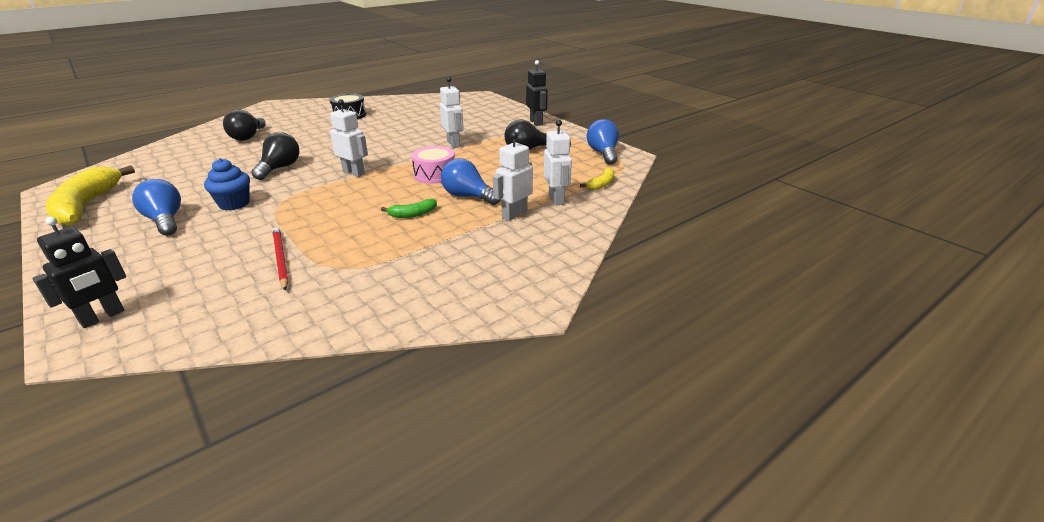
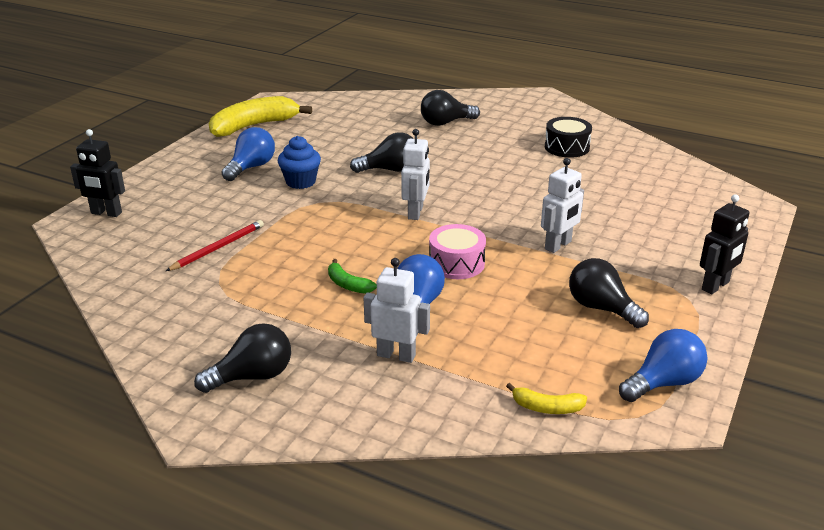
camera: 65 degrees right, 0 degrees up
white robot [544,120,572,206] -> none
none -> black light bulb [194,323,291,393]

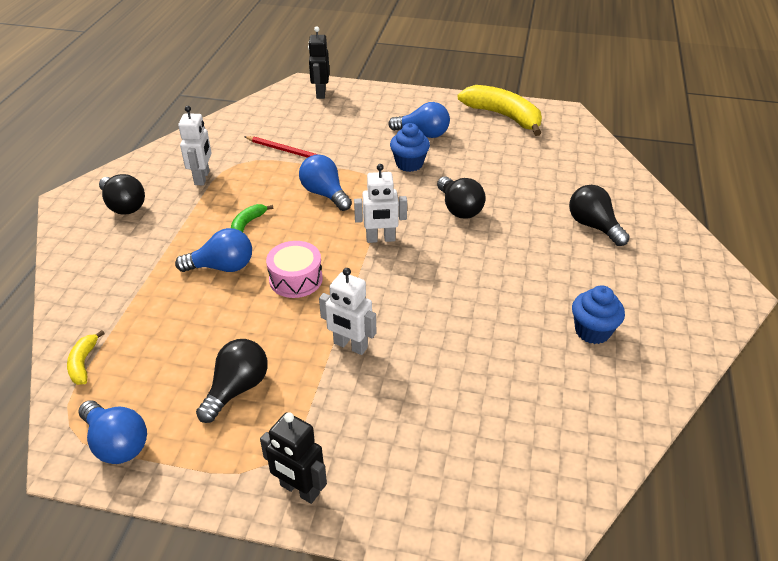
camera: 75 degrees right, 10 degrees up
white robot [364,258,430,363] -> white robot moved to [178,106,212,185]
black drum [545,117,592,158] -> blue cupcake [572,286,625,344]
none -> blue light bulb [299,154,352,211]

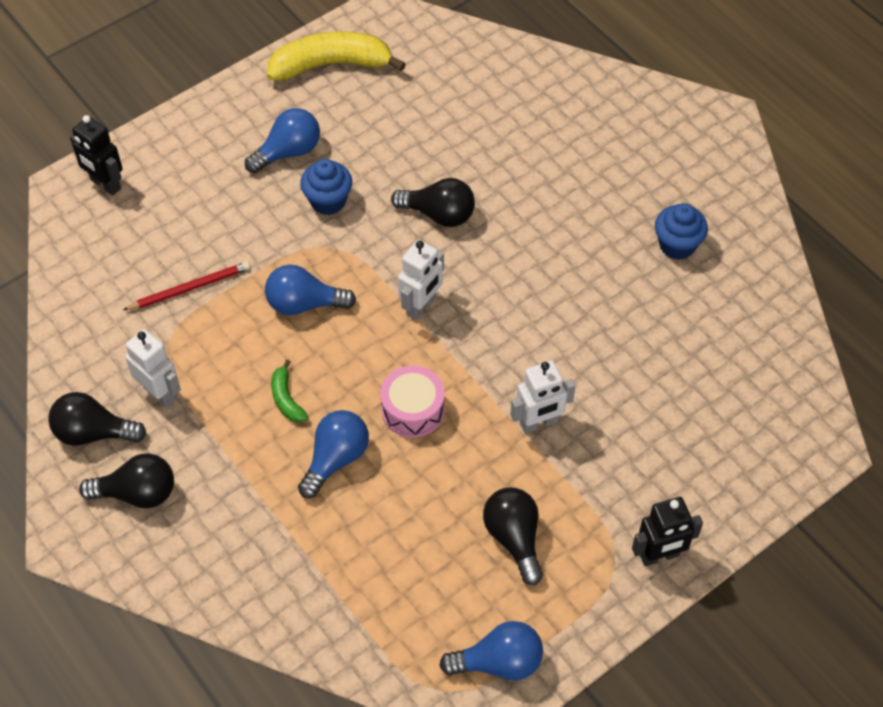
camera: 50 degrees left, 15 degrees up
yellow banana [67,330,105,385] -> none
black light bulb [569,185,630,246] -> black light bulb moved to [48,392,146,446]

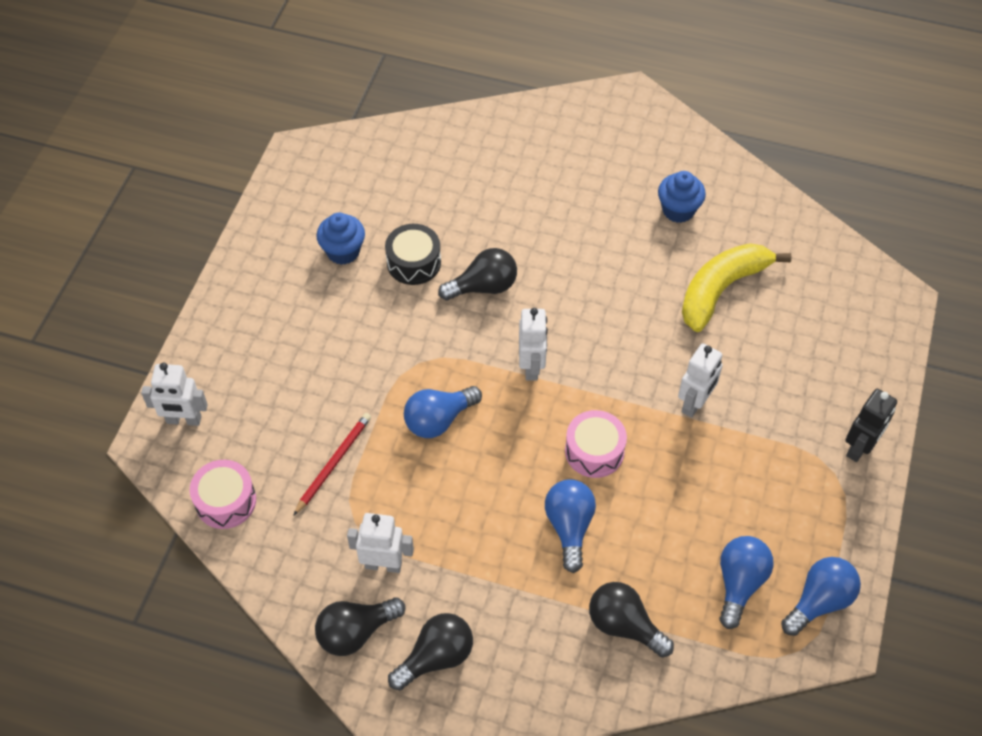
camera: 35 degrees left, 0 degrees up
black robot [70,115,123,195] -> white robot [141,363,208,426]
blue light bulb [245,108,320,173] -> blue light bulb moved to [719,536,774,629]
yellow banana [267,31,406,81] -> yellow banana moved to [682,243,792,332]
green banana [271,360,308,423] -> none
blue cupcake [300,159,352,215] -> blue cupcake moved to [316,213,365,265]
black light bulb [483,487,543,585] -> black light bulb moved to [589,582,674,657]
none -> pink drum [190,460,256,529]
none -> black drum [385,224,441,285]

